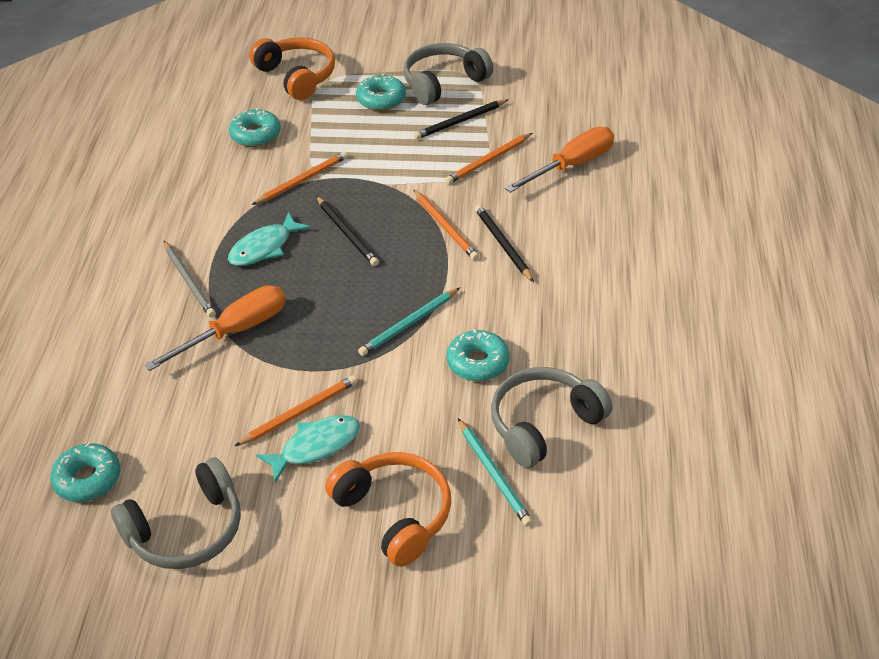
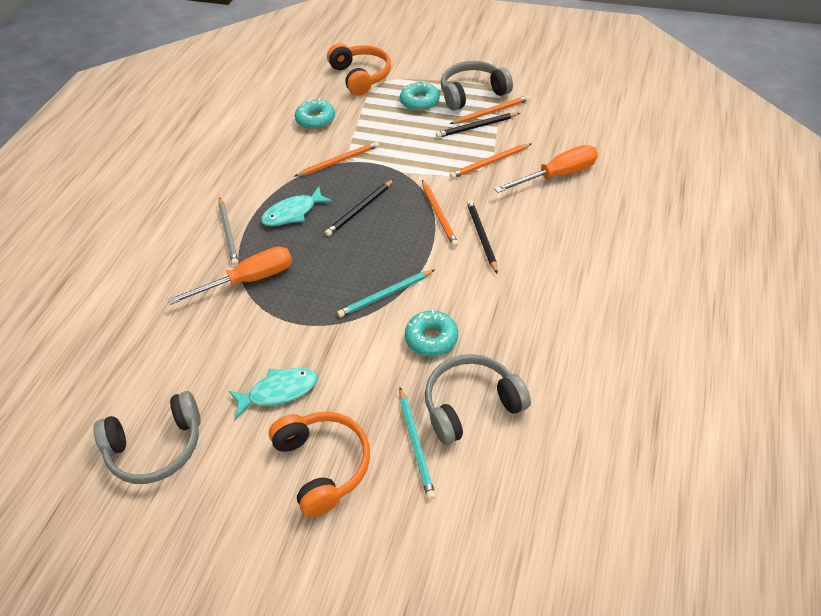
camera: 15 degrees right, 5 degrees up
turquoise donut [50,442,120,502] -> none
orange pencil [235,375,357,446] -> orange pencil moved to [450,95,529,124]
black pencil [316,196,379,266] -> black pencil turned 60 degrees clockwise [325,179,394,236]

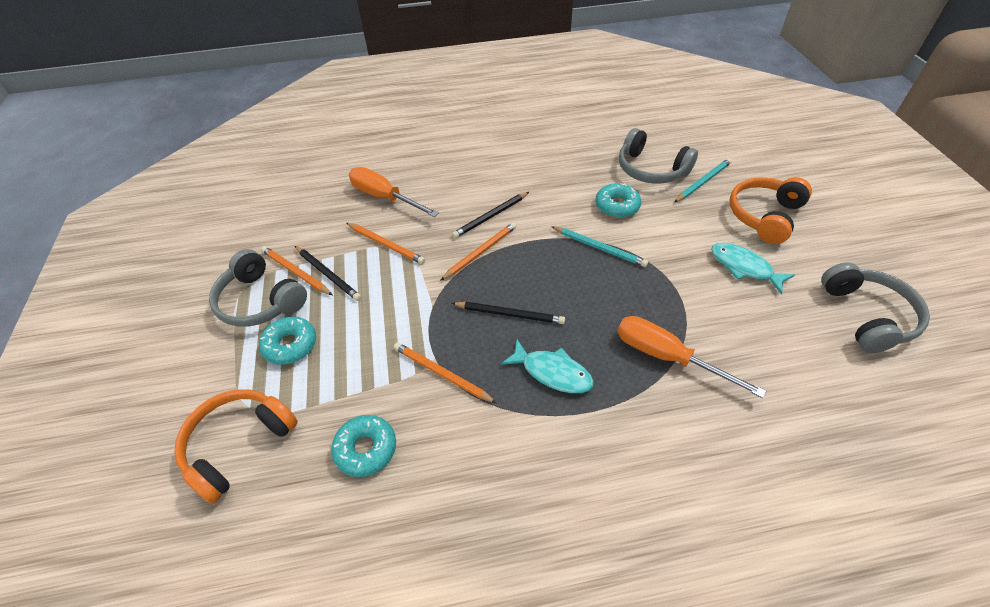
camera: 120 degrees left, 0 degrees up
grey headphones [93,391,201,484] -> grey headphones turned 45 degrees clockwise [821,262,930,353]
grey pencil [218,197,239,266] -> none

